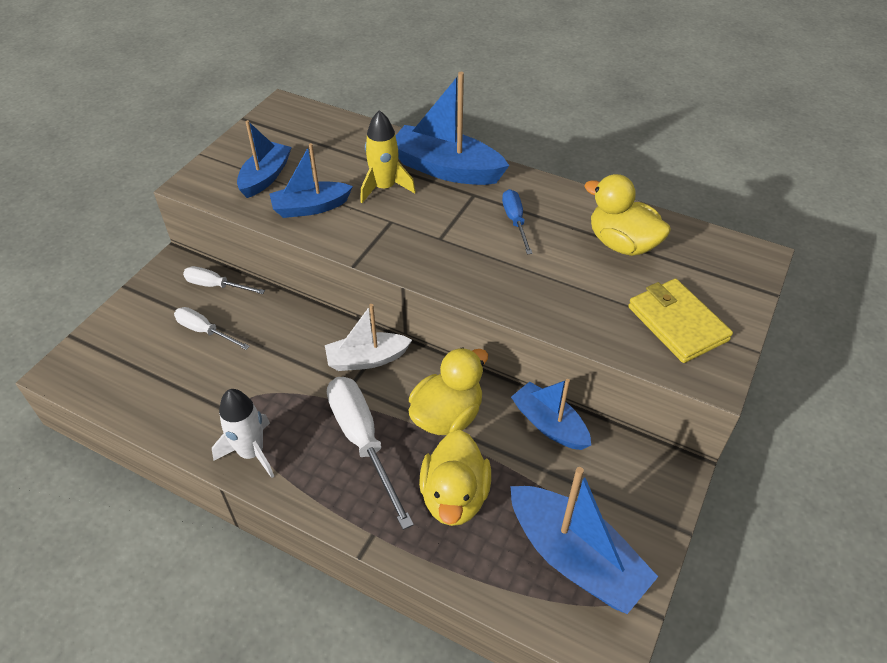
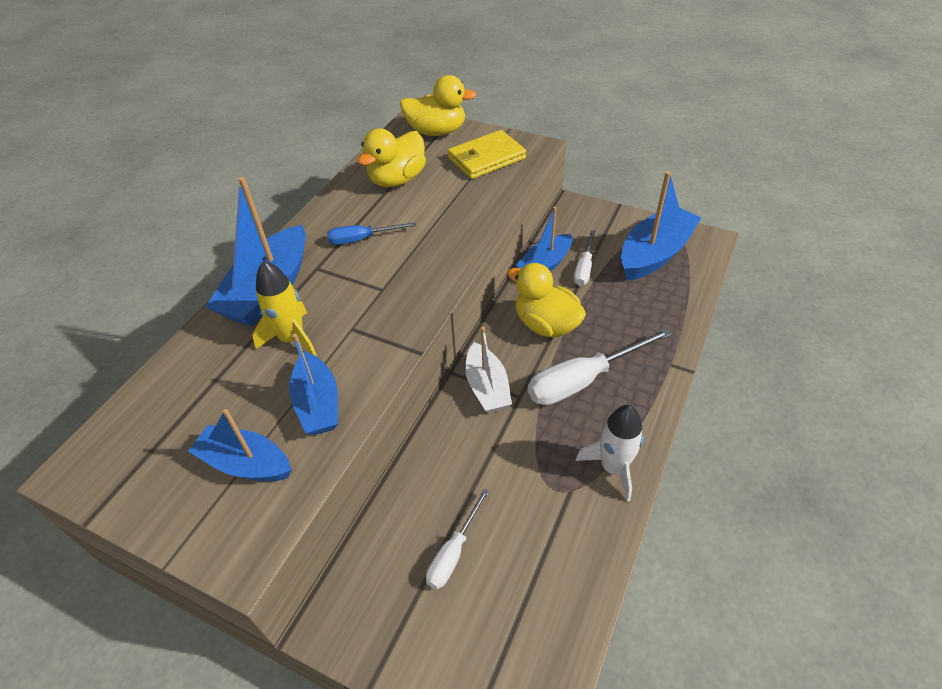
camera: 90 degrees left, 0 degrees up
white screwdriver [183,266,265,294] -> white screwdriver moved to [574,230,595,286]
yellow duck [419,430,491,526] -> yellow duck moved to [400,75,477,136]

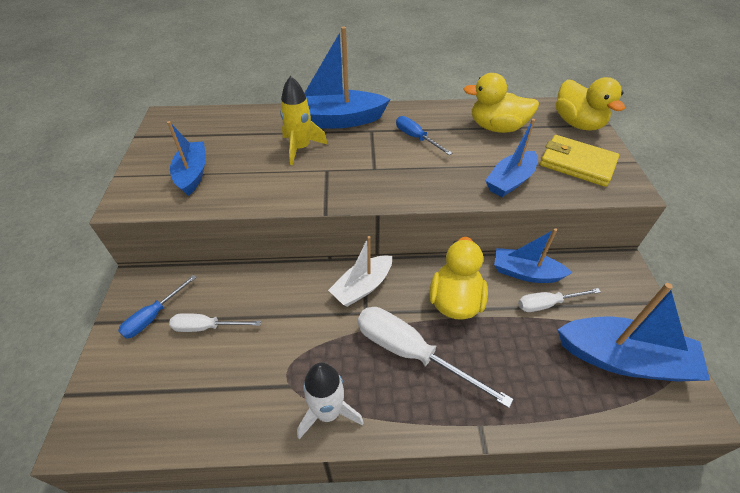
camera: 60 degrees right, 0 degrees up
blue boat [289,334,338,435] -> blue boat moved to [485,119,538,197]
none -> blue screwdriver [118,275,197,338]

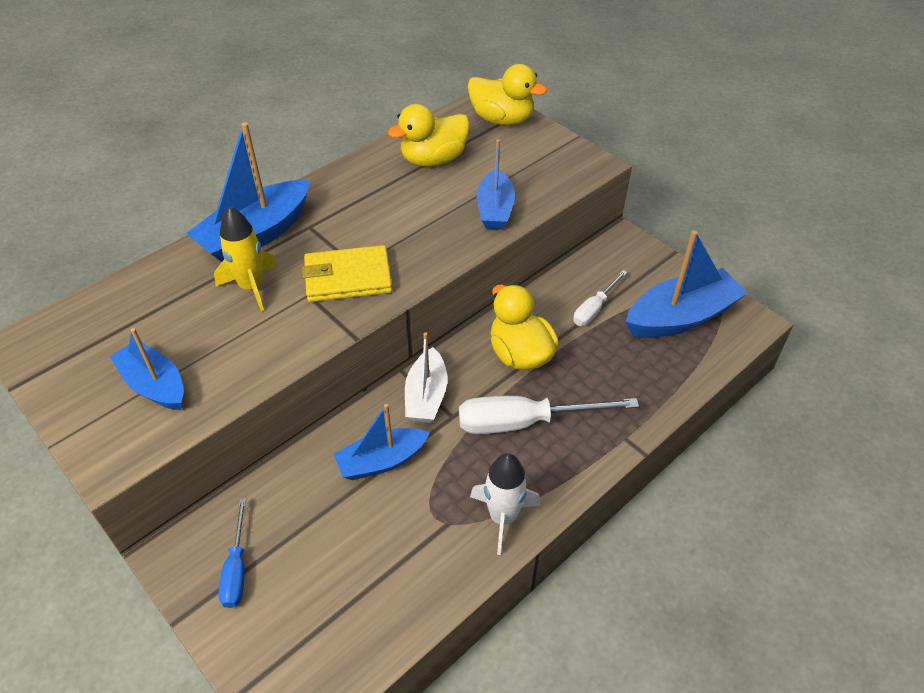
camera: 40 degrees left, 0 degrees up
white screwdriver [169,313,261,332] -> none
blue screwdriver [396,116,452,155] -> none
blue boat [494,228,572,283] -> blue boat moved to [334,404,430,480]
yellow wallet [540,135,619,187] -> yellow wallet moved to [302,245,392,302]

